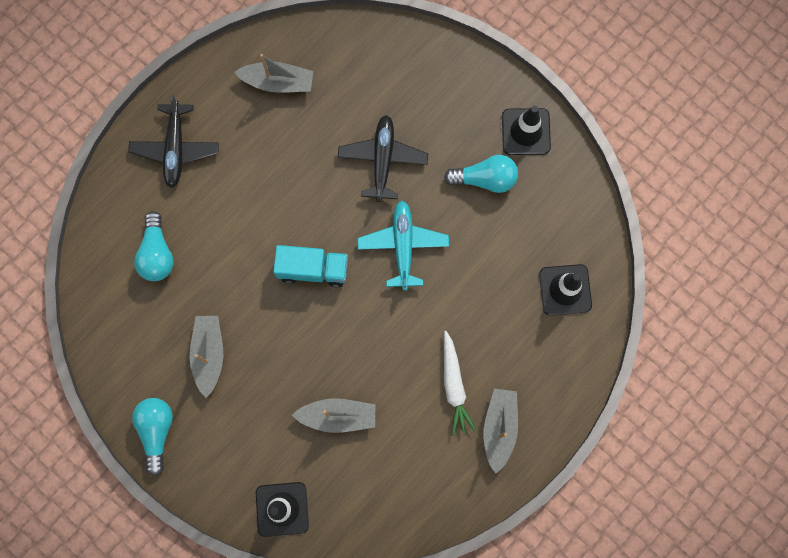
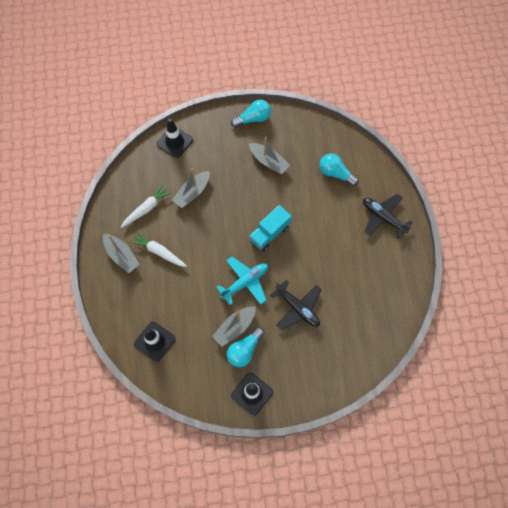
camera: 130 degrees right, 10 degrees down
turquoise light bulb [132,398,173,476] -> turquoise light bulb turned 60 degrees counterclockwise [231,99,271,128]
grey boat [234,54,314,93] -> grey boat moved to [212,306,256,347]
turquoise plane [357,201,449,290] -> turquoise plane turned 75 degrees counterclockwise [216,257,268,305]
none -> white carrot [121,184,172,228]

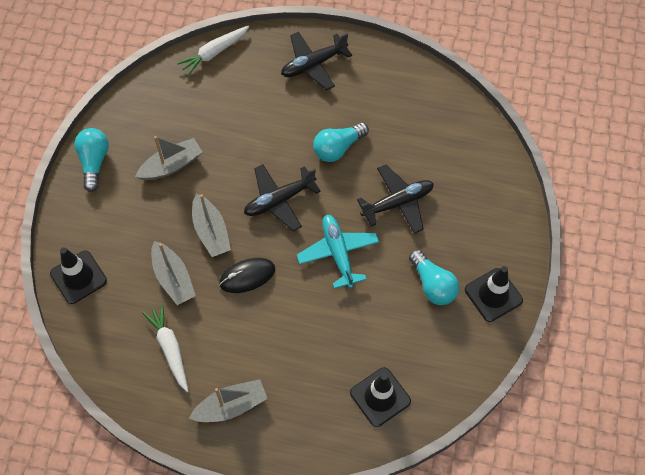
camera: 70 degrees left, 5 degrees down
white carrot [130,231,187,267] -> white carrot moved to [177,25,249,76]
grey boat [212,306,256,347] -> grey boat moved to [192,193,231,257]
turquoise truck [249,205,292,251] -> black plane [244,164,321,231]
turquoise light bulb [320,153,359,186] -> turquoise light bulb moved to [313,122,369,162]
none -> black mouse [219,258,275,293]

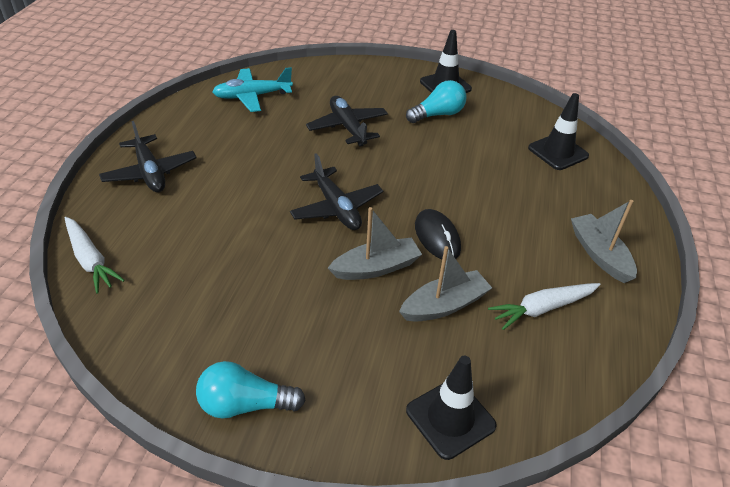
camera: 90 degrees left, 20 degrees down
grey boat [135,136,203,180] -> none
turquoise plane [297,215,379,289] -> turquoise plane moved to [212,67,293,112]
turquoise light bulb [313,122,369,162] -> none

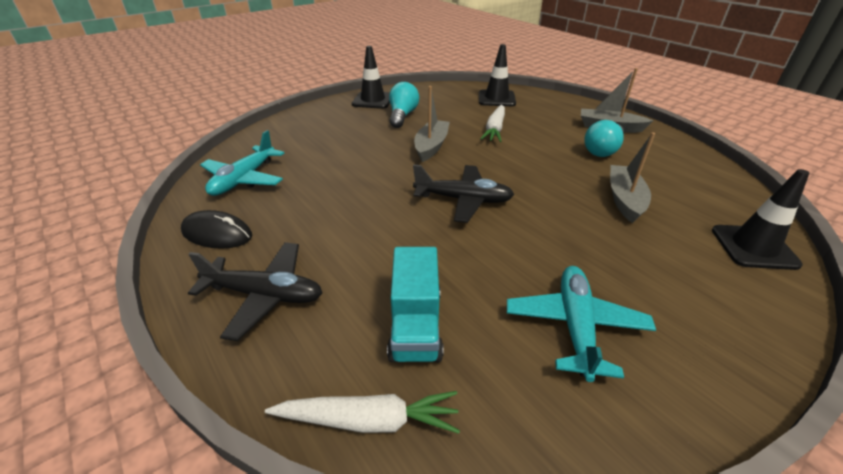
camera: 50 degrees left, 5 degrees down
turquoise light bulb [196,361,306,419] -> turquoise light bulb moved to [584,120,624,157]
black plane [306,96,388,146] -> none
grey boat [328,207,422,280] -> grey boat moved to [414,86,450,162]
black mouse [415,209,461,259] -> black mouse moved to [181,210,252,249]
white carrot [488,283,601,330] -> white carrot moved to [480,104,505,142]
none -> turquoise truck [387,247,444,362]
none -> turquoise plane [507,266,656,382]

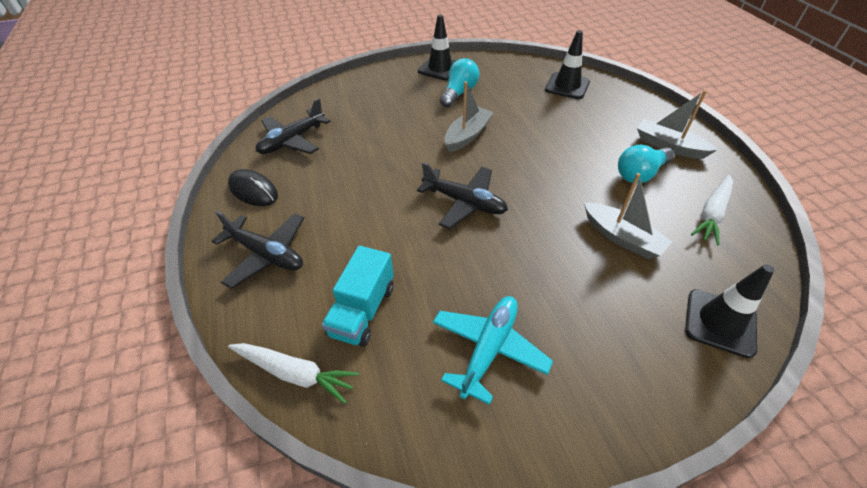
camera: 20 degrees right, 10 degrees up
turquoise plane [200,130,284,196] -> black plane [256,98,331,154]
white carrot [480,104,505,142] -> white carrot moved to [691,175,733,245]
grey boat [610,132,655,223] -> grey boat turned 105 degrees clockwise [584,173,673,259]

